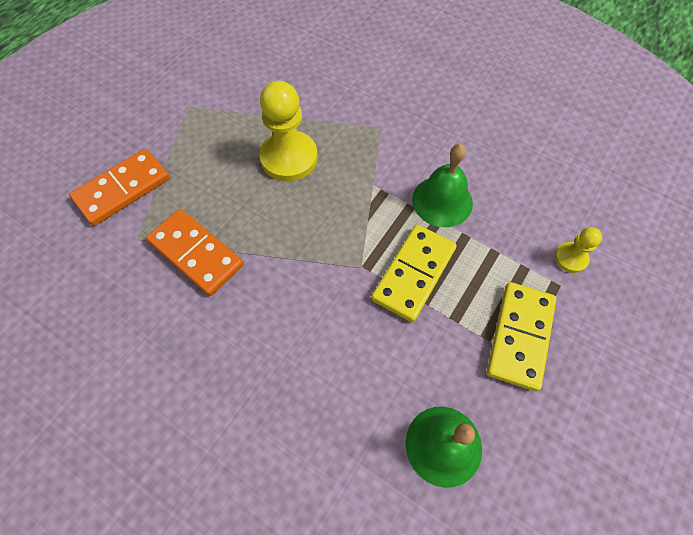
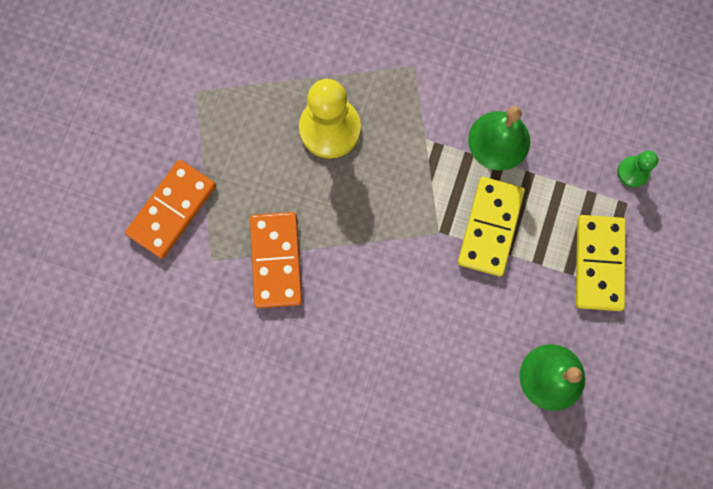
camera: 15 degrees left, 15 degrees up
orange domino [146,209,244,296] -> orange domino turned 60 degrees clockwise [250,212,302,308]
yellow pawn [555,227,602,273] -> green pawn [617,151,658,188]

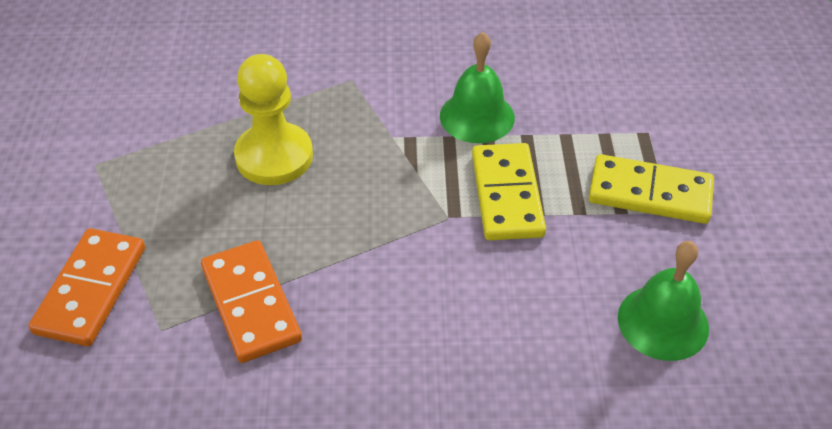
camera: 20 degrees left, 30 degrees down
yellow domino [576,215,626,311] -> yellow domino turned 60 degrees counterclockwise [589,154,714,224]
green pawn [617,151,658,188] -> none

